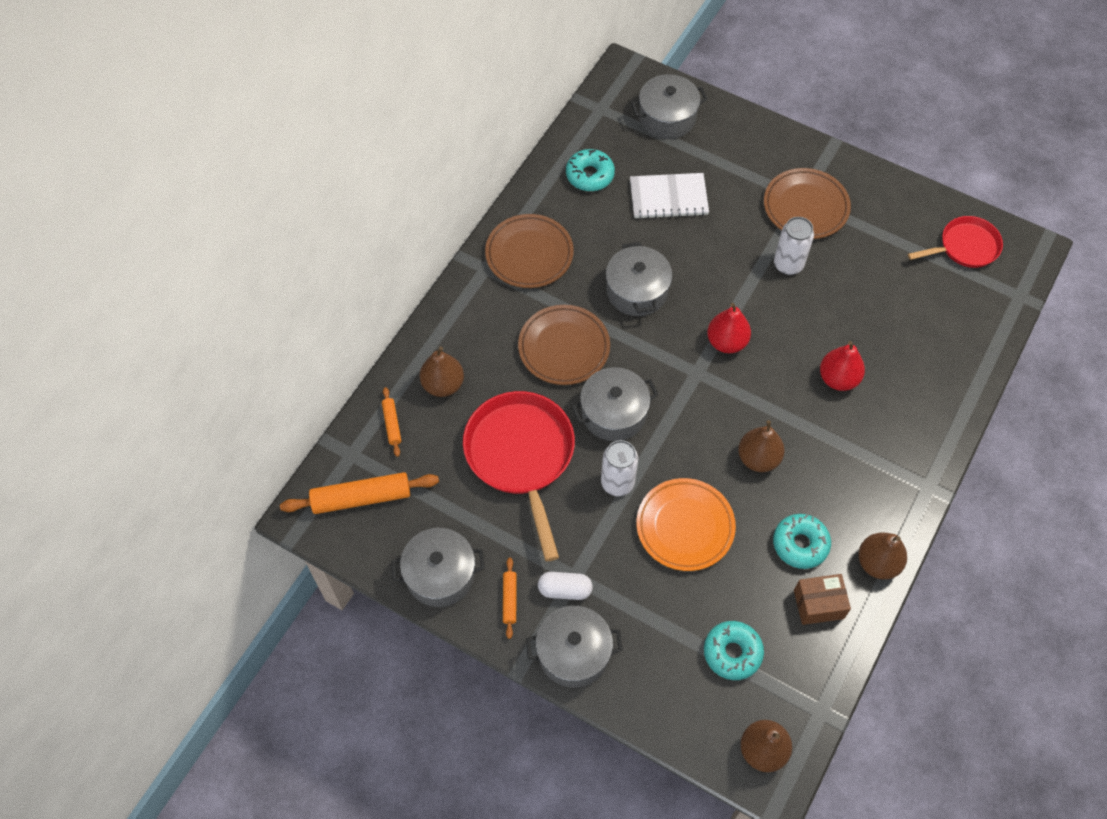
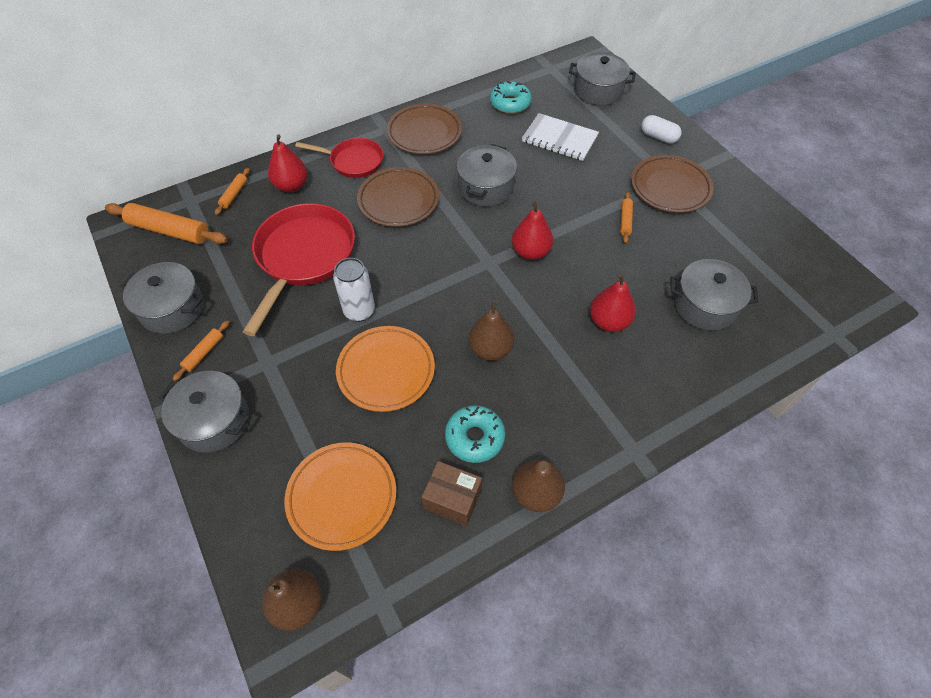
camera: 30 degrees right, 5 degrees down
brown pear [420,346,464,397] -> red pear [268,135,307,193]
white capsule [538,572,593,600] -> white capsule moved to [641,115,681,144]
grey pot [572,367,659,441] -> grey pot moved to [670,259,758,331]
turquoise donut [704,621,764,680] -> orange plate [284,442,396,551]
white can [774,217,814,275] -> orange rolling pin [620,192,633,243]
red pan [908,216,1003,268] -> red pan moved to [295,138,383,178]

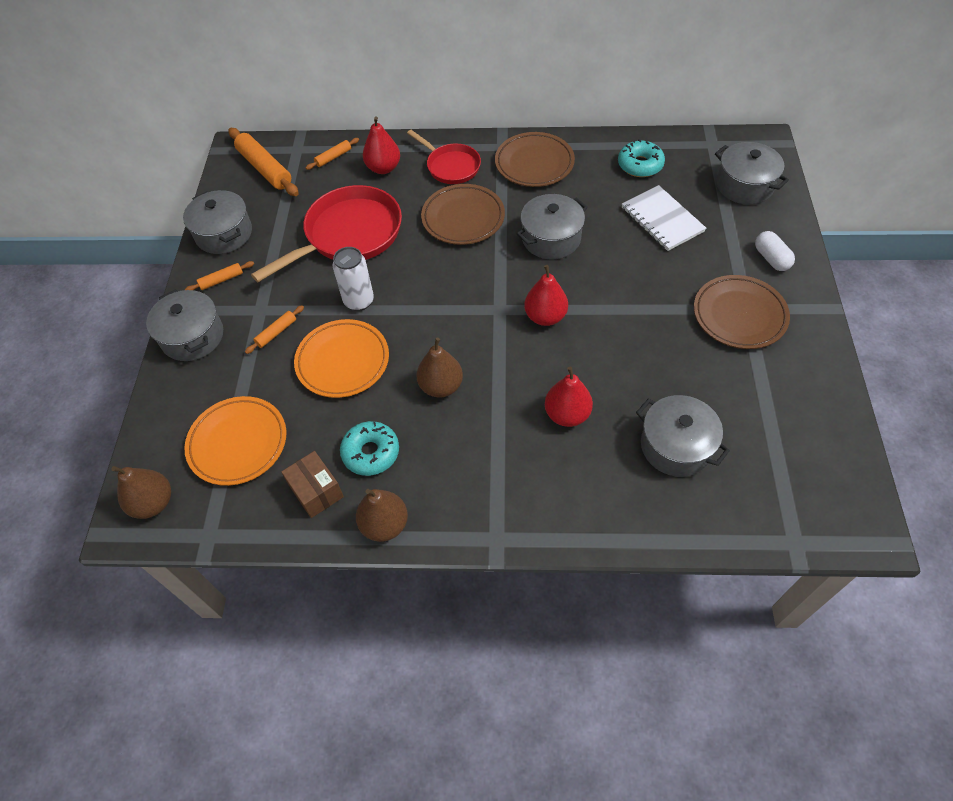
camera: 35 degrees right, 0 degrees up
orange rolling pin [620,192,633,243] -> orange rolling pin moved to [245,305,304,354]

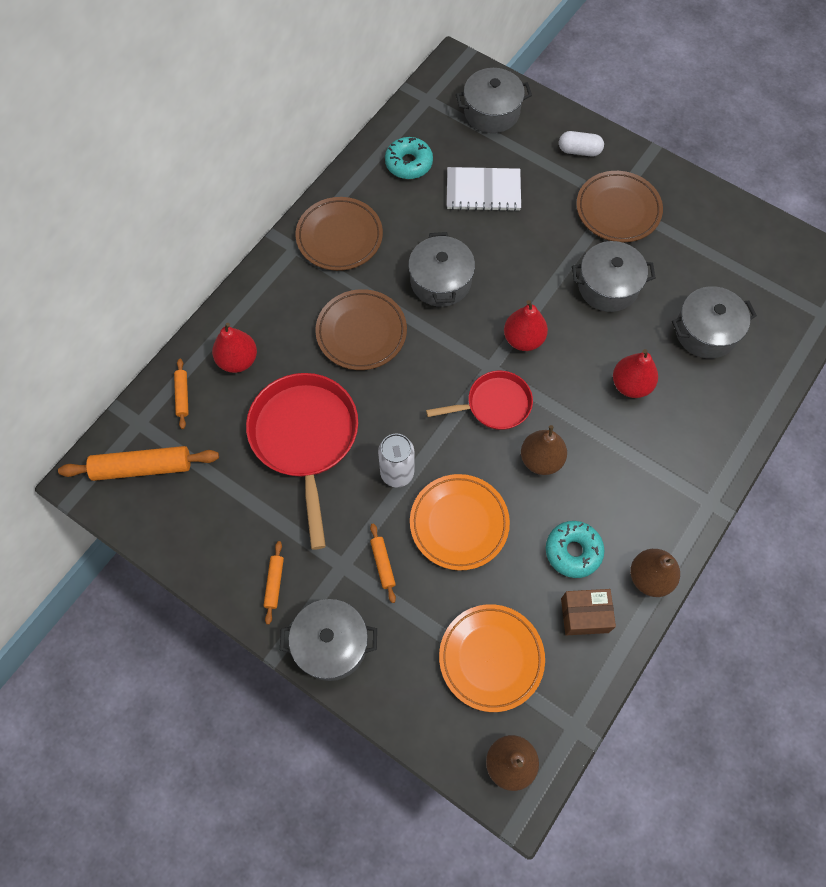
camera: 60 degrees left, 10 degrees up
grey pot [183,190,252,254] -> grey pot moved to [572,241,656,312]
red pan [407,130,481,184] -> red pan moved to [426,371,533,430]

